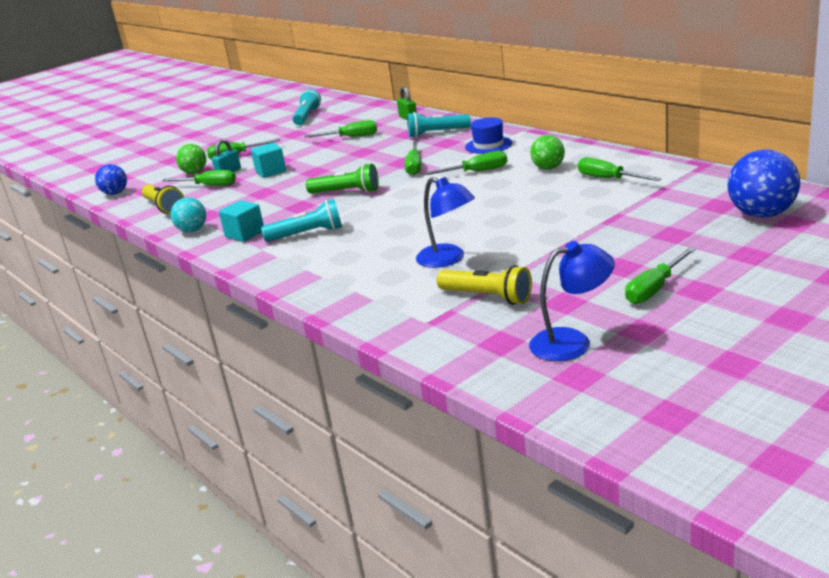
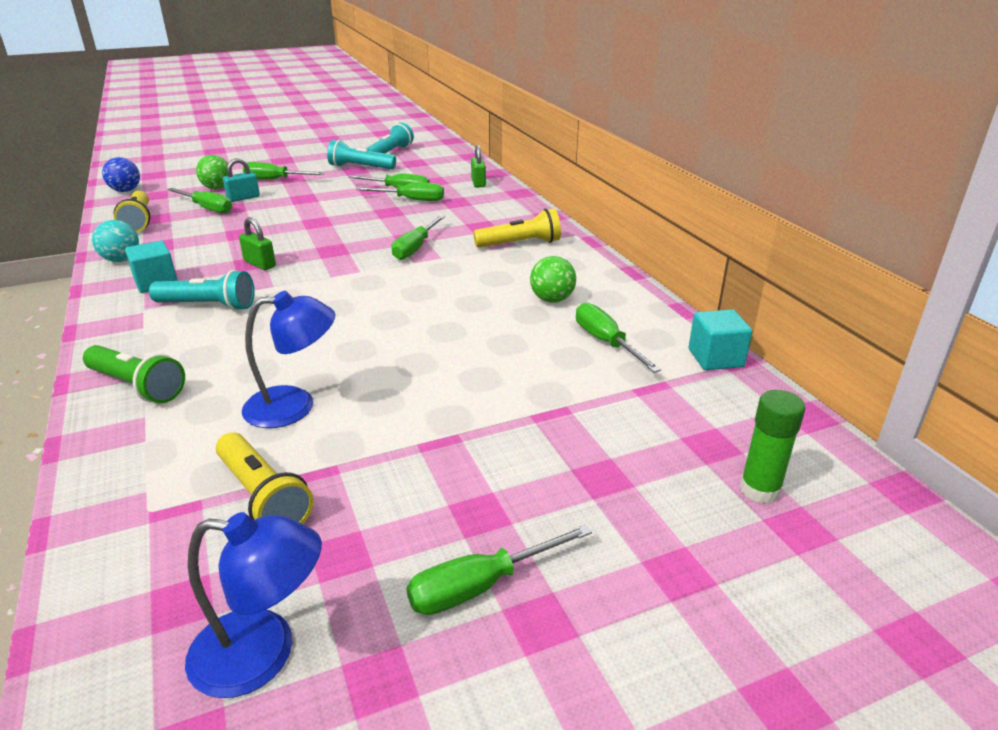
camera: 15 degrees right, 5 degrees up
turquoise cube [251,143,286,178] -> turquoise cube moved to [689,309,752,370]
green flashlight [306,164,379,194] -> green flashlight moved to [83,345,185,403]
turquoise flashlight [407,112,471,138] -> turquoise flashlight moved to [327,140,396,169]
blue lamp [416,177,475,268] -> blue lamp turned 75 degrees counterclockwise [242,291,335,428]
green screwdriver [423,151,507,175] -> green screwdriver moved to [356,183,444,201]
blue hat [465,117,512,154] -> yellow flashlight [473,208,561,248]
blue ball [728,149,800,218] -> green glue stick [739,390,805,504]
none -> green padlock [239,217,276,270]

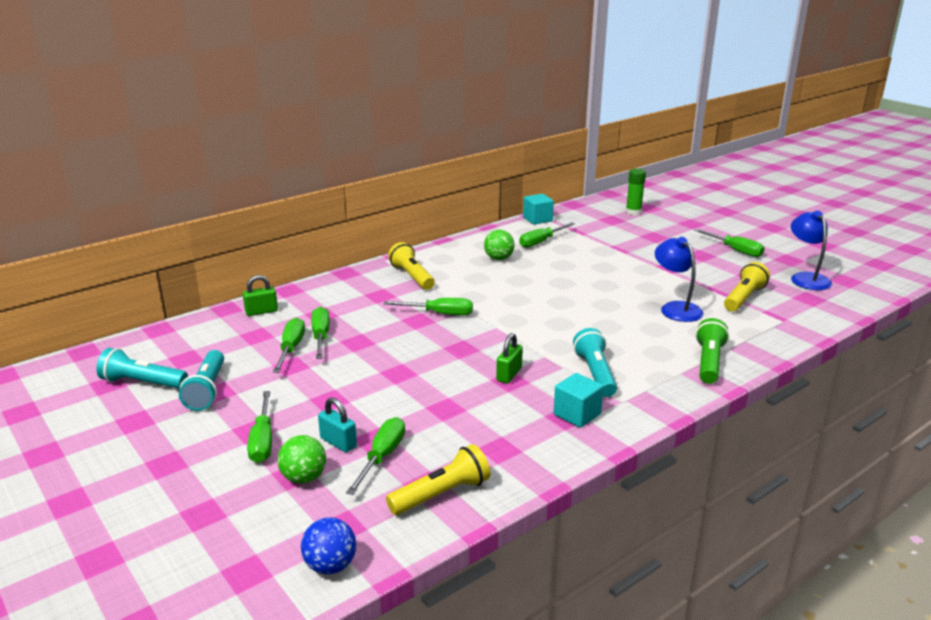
camera: 105 degrees left, 5 degrees down
turquoise ball [92,220,139,262] -> none

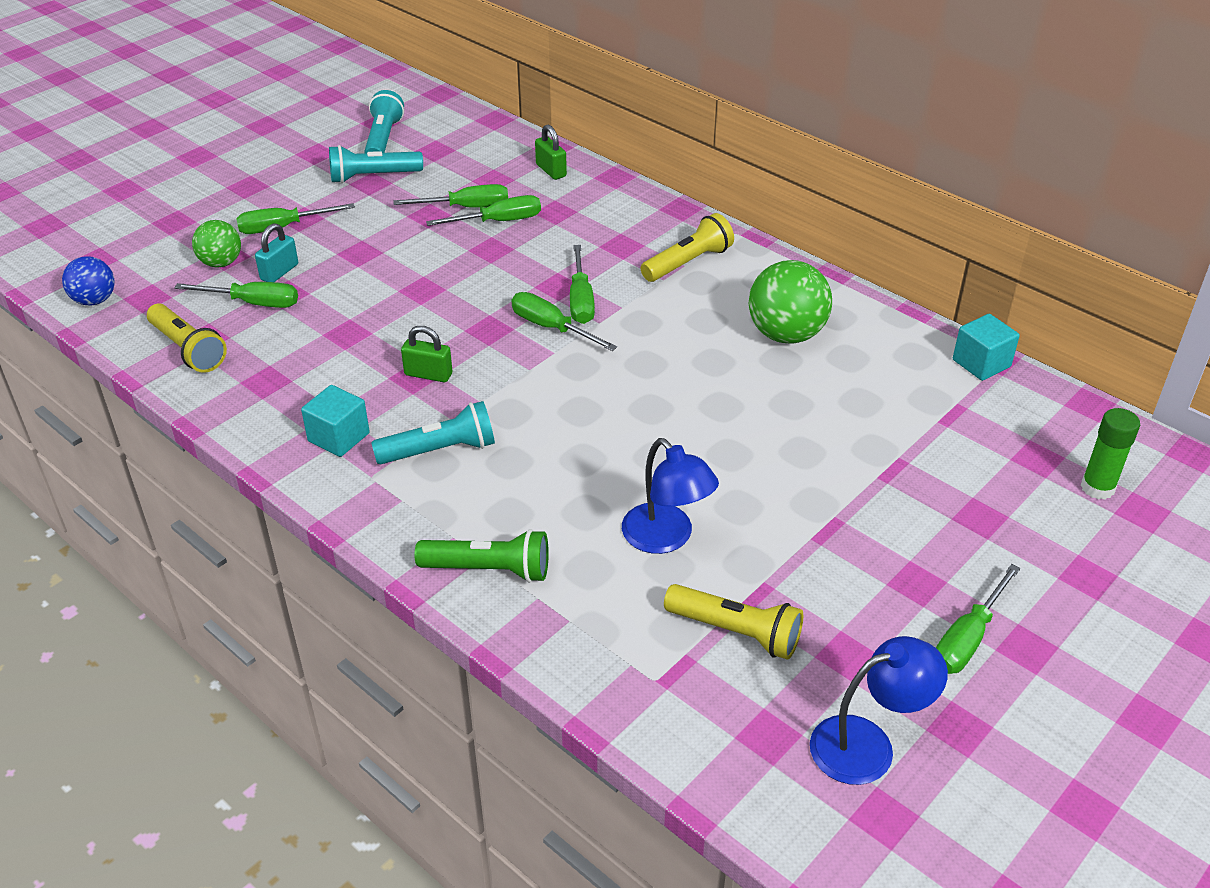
camera: 80 degrees right, 15 degrees up
green ball [484,230,514,260] -> green ball [748,260,832,344], size x1.63
green screwdriver [519,222,575,248] -> green screwdriver moved to [511,292,617,351]
blue lamp [655,237,704,322] -> blue lamp turned 90 degrees clockwise [622,438,719,554]

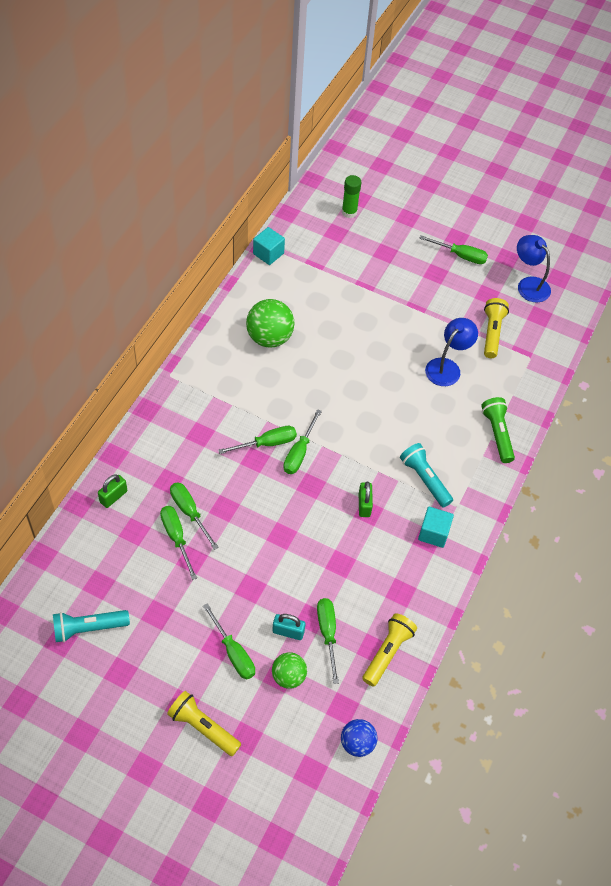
camera: 110 degrees left, 15 degrees up
turquoise flashlight [329,145,423,183] -> none
yellow flashlight [641,213,734,282] -> yellow flashlight moved to [167,691,241,756]

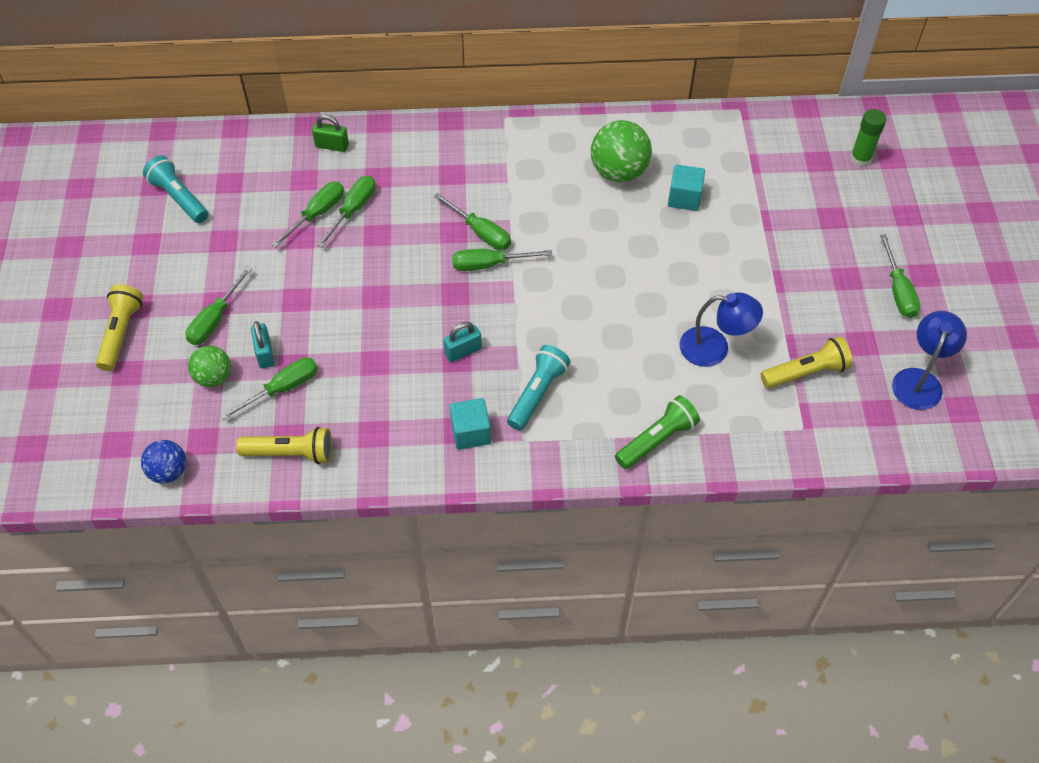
camera: 65 degrees right, 0 degrees up
turquoise cube [253,227,285,265] -> turquoise cube moved to [668,164,705,211]
green padlock [359,481,373,517] -> turquoise padlock [443,322,482,362]

